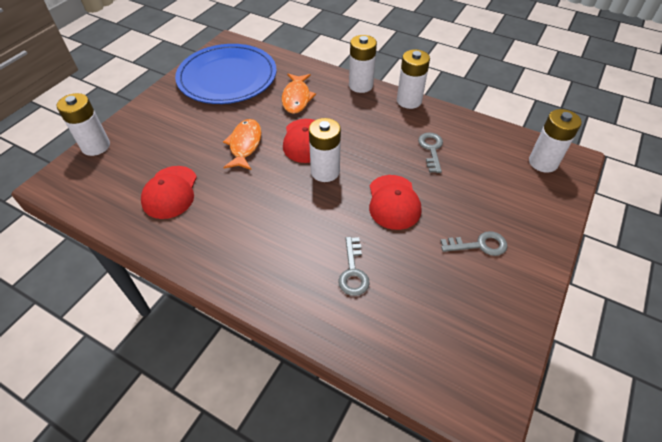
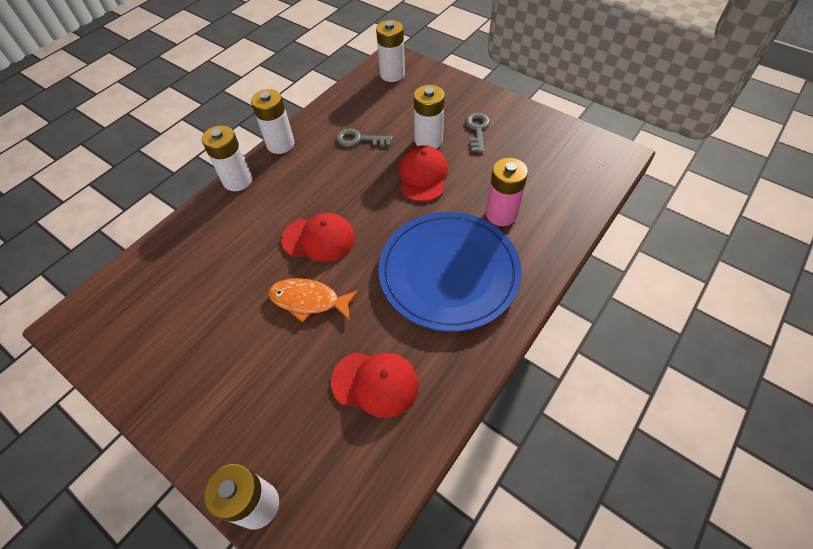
camera: 80 degrees left, 5 degrees up
blue plate [175,44,277,104] -> blue plate moved to [379,212,522,332]
orange fish [282,74,316,114] -> none
white battery [309,118,341,182] -> white battery moved to [414,85,445,149]
grey key [338,237,370,296] -> pink battery [486,158,528,226]
red cap [369,175,421,230] -> red cap turned 90 degrees counterclockwise [399,145,448,202]

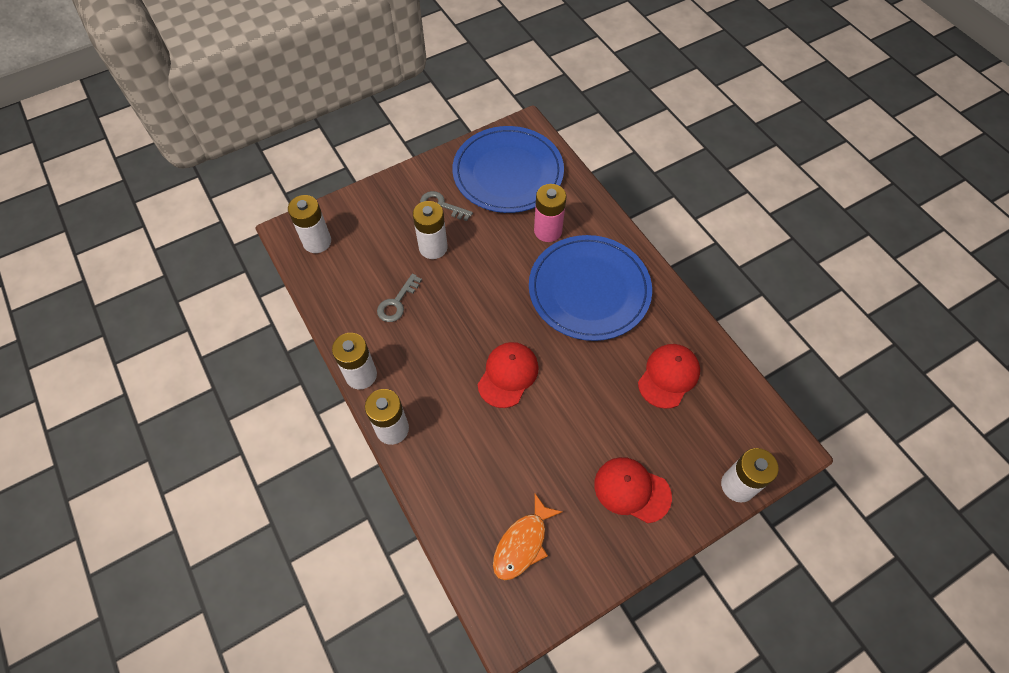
camera: 70 degrees left, 5 degrees up
orange fish [269,278,359,322] -> orange fish moved to [493,494,562,580]
red cap [399,145,448,202] -> red cap moved to [594,457,672,523]
none -> blue plate [452,126,564,213]

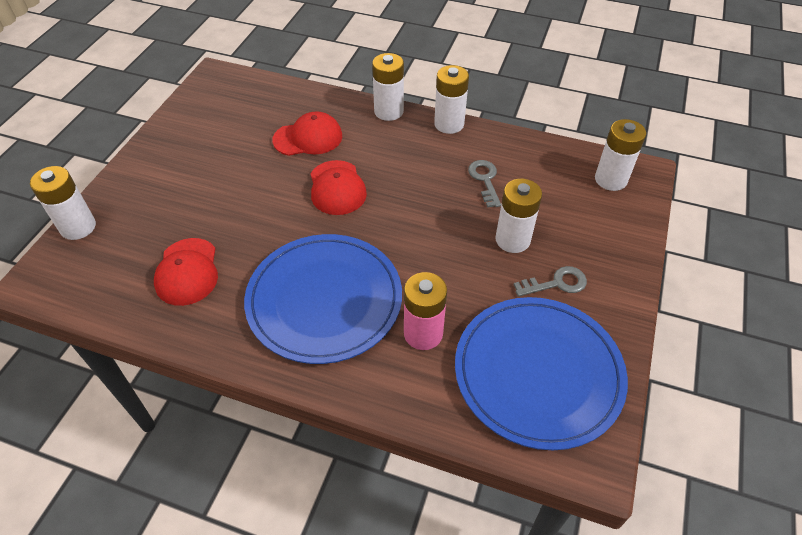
camera: 140 degrees right, 10 degrees down
orange fish [493,494,562,580] -> none
red cap [594,457,672,523] -> red cap moved to [272,111,342,156]

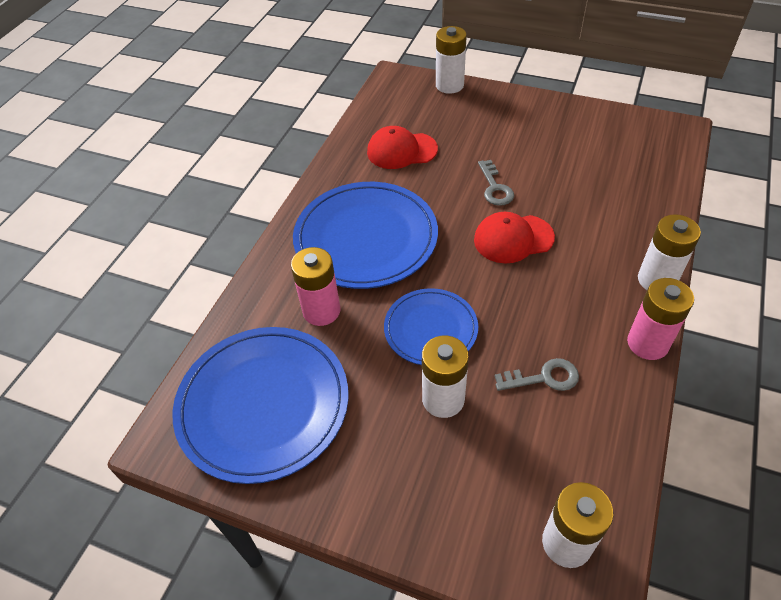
camera: 95 degrees right, 0 degrees up
red cap [272,111,342,156] -> none
white battery [434,65,469,134] -> pink battery [627,278,694,360]
grey key [514,266,587,297] -> grey key moved to [478,160,514,206]
none -> blue plate [384,288,478,365]

